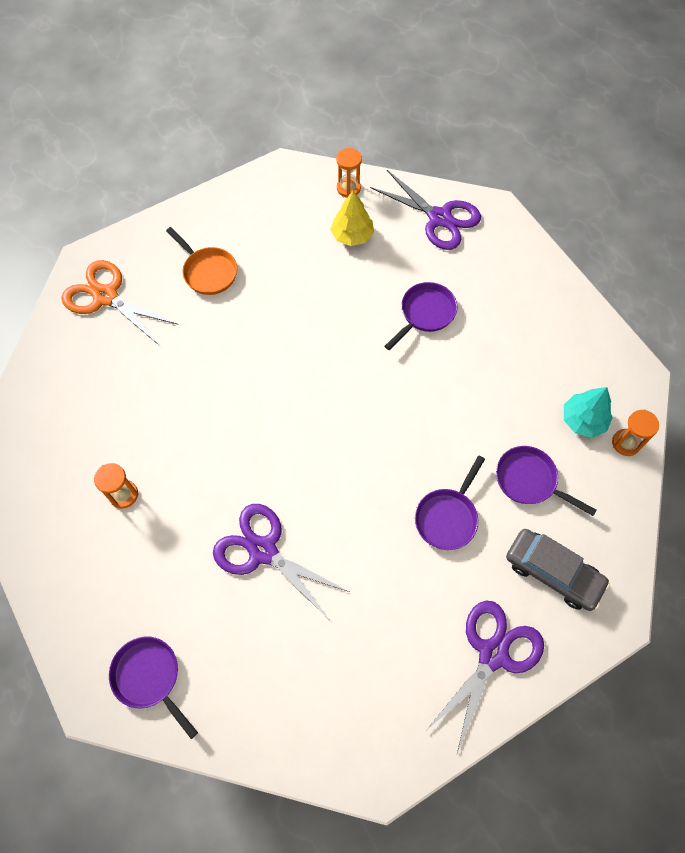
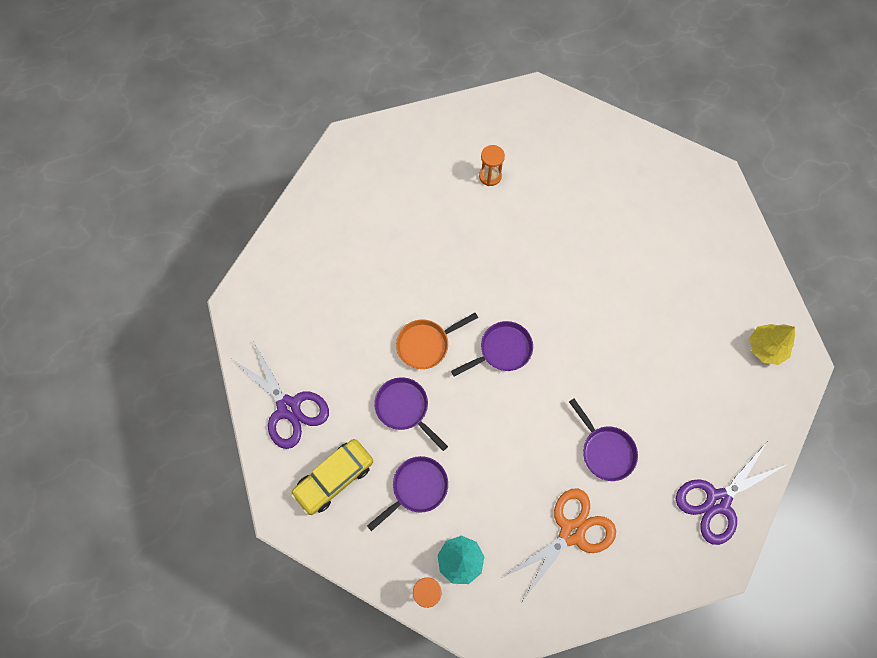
camera: 105 degrees right, 5 degrees up
orange scissors [61,260,177,345] -> orange scissors moved to [502,488,616,602]
purple pan [109,637,198,739] -> purple pan moved to [451,321,533,377]
orange pan [166,227,237,295] -> orange pan moved to [396,313,478,369]
purple scissors [213,504,349,618] -> none
yellow tree [330,191,374,246] -> yellow tree moved to [750,324,795,365]
orange hourglass [336,148,362,198] -> none
grey car [506,529,610,611] -> yellow car [291,439,373,515]

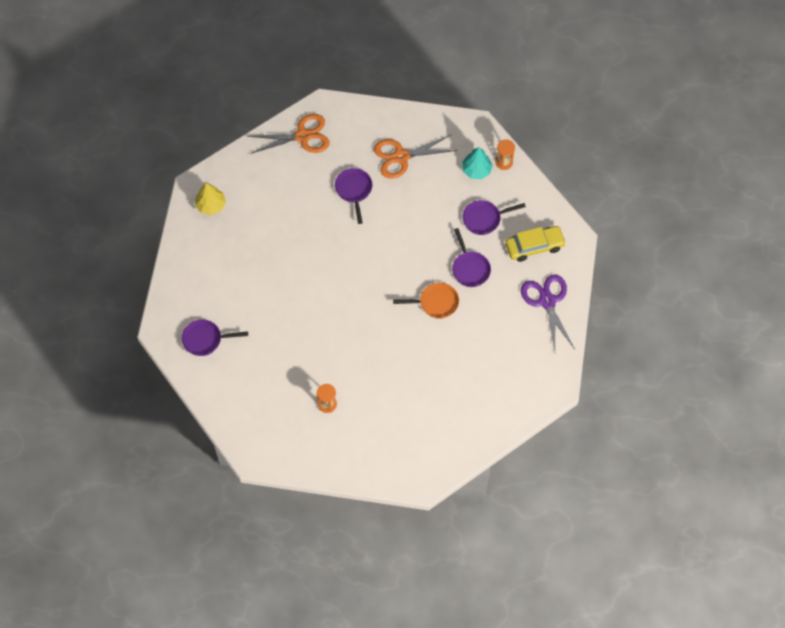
camera: 155 degrees left, 5 degrees down
purple pan [451,321,533,377] -> purple pan moved to [182,319,248,356]
purple scissors [676,441,788,545] -> orange scissors [247,114,330,154]

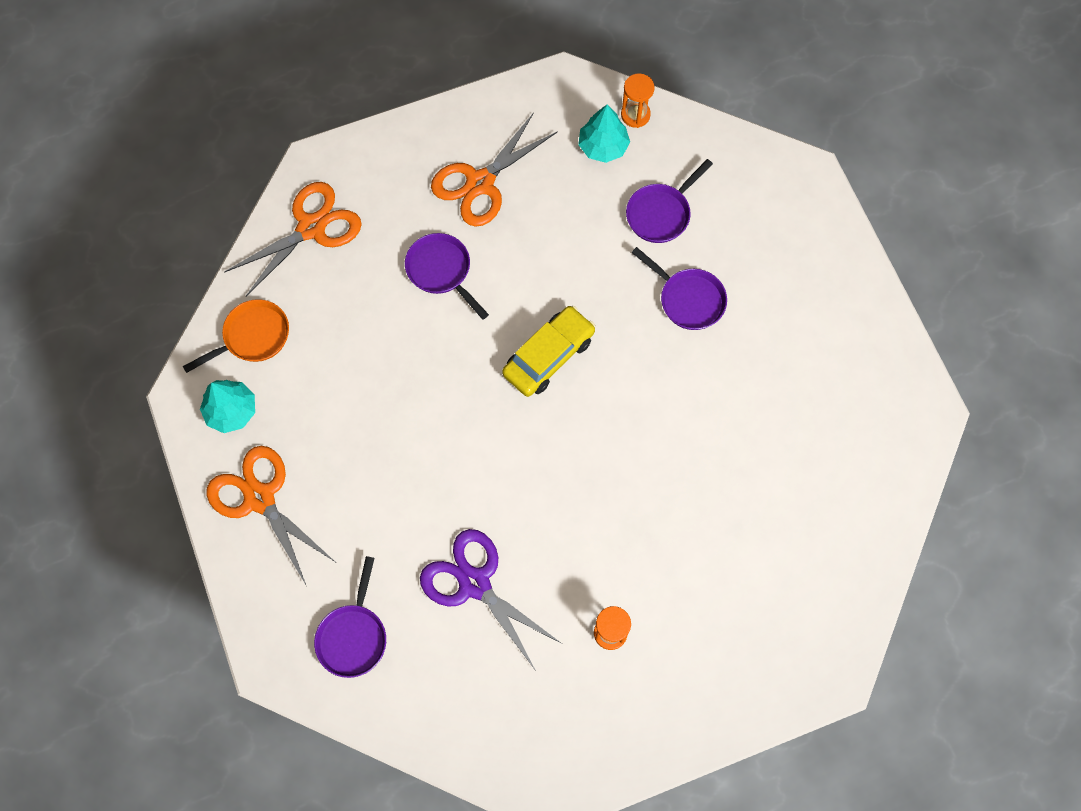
camera: 30 degrees left, 5 degrees up
purple pan [182,319,248,356] -> purple pan turned 45 degrees counterclockwise [314,556,386,678]
yellow tree [195,183,226,215] -> turquoise tree [200,380,255,433]
orange pan [393,283,459,319] -> orange pan moved to [183,299,289,373]
yellow car [505,226,566,262] -> yellow car moved to [502,306,595,397]
purple scissors [521,274,575,351] -> purple scissors moved to [420,529,562,671]
none -> orange scissors [206,446,335,585]

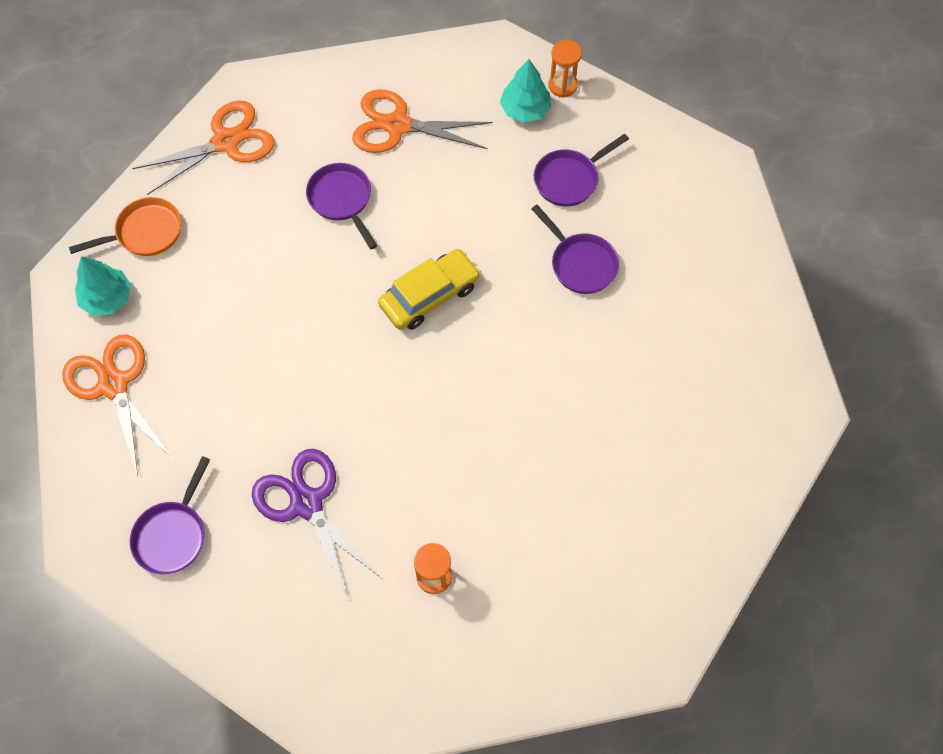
camera: 10 degrees right, 5 degrees down
orange scissors [431,112,558,227] -> orange scissors turned 45 degrees clockwise [352,89,493,153]

